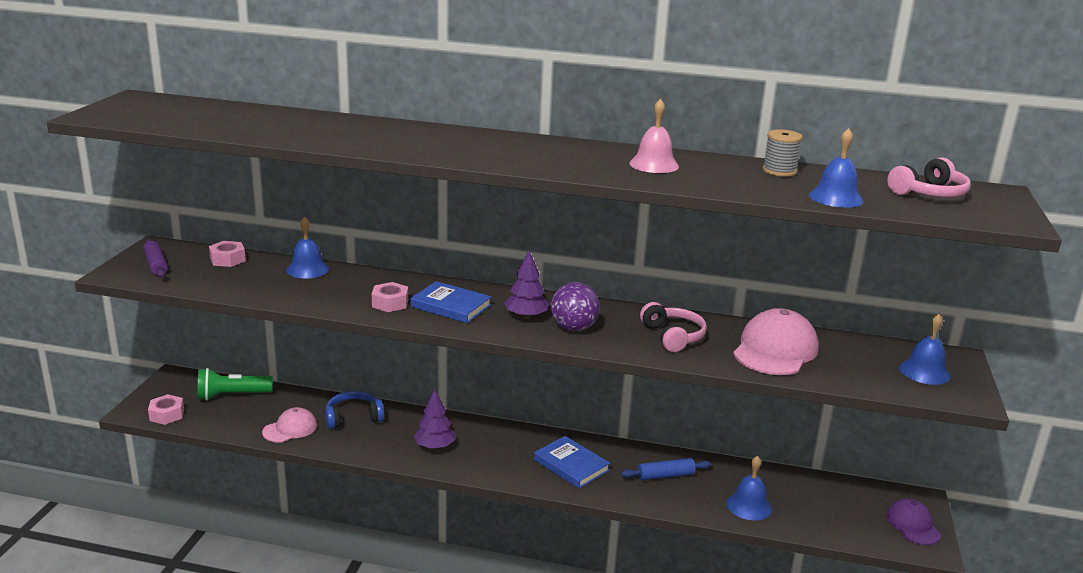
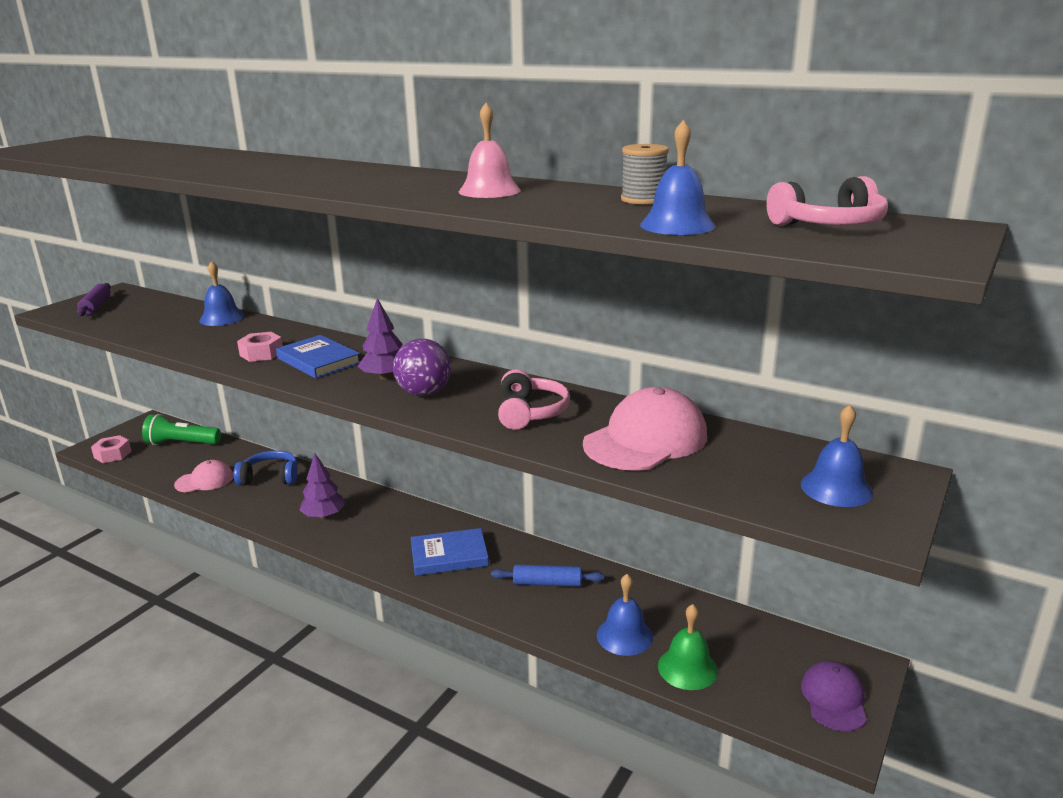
camera: 20 degrees right, 0 degrees up
pink nut [209,241,246,267] -> none
blue book [534,436,610,488] -> blue book turned 75 degrees counterclockwise [411,528,489,576]
none -> green bell [658,604,718,690]

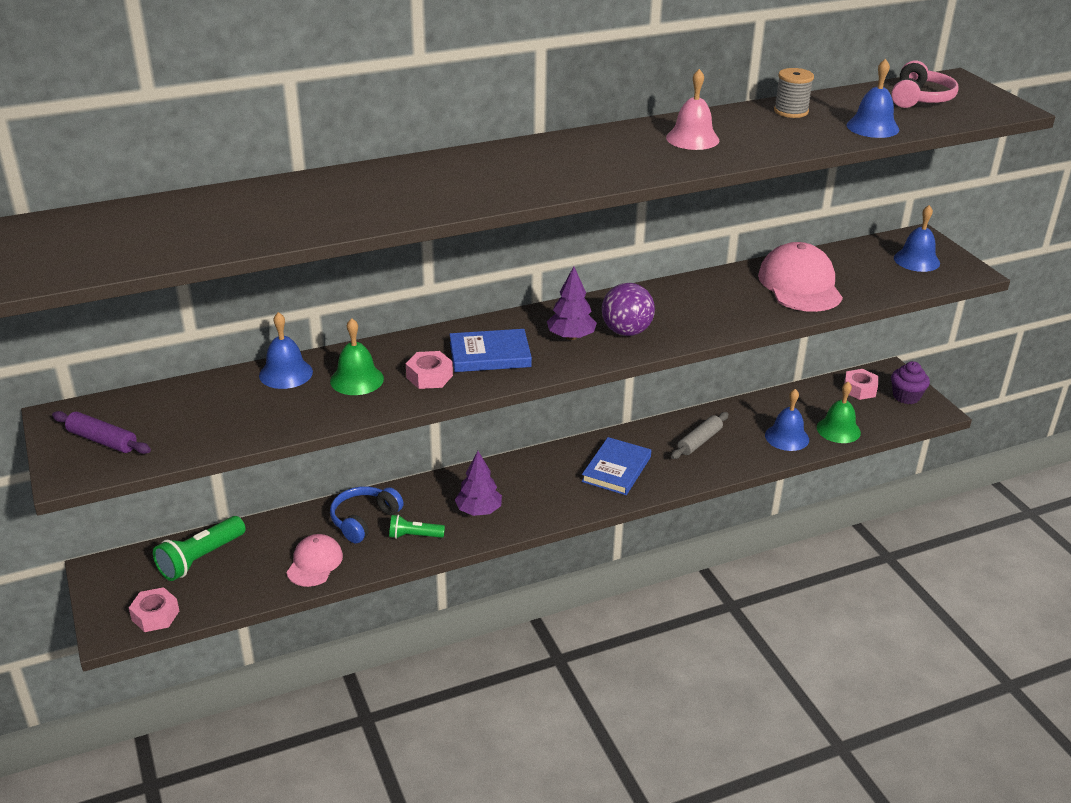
camera: 55 degrees left, 10 degrees up
blue rolling pin [491,565,604,587] -> grey rolling pin [671,412,729,459]
pink headphones [498,369,570,430] -> none
purple cap [801,661,867,731] -> purple cupcake [891,361,930,404]
none -> green bell [330,318,384,395]
none -> green flashlight [389,515,445,539]
none -> pink nut [844,369,878,400]

